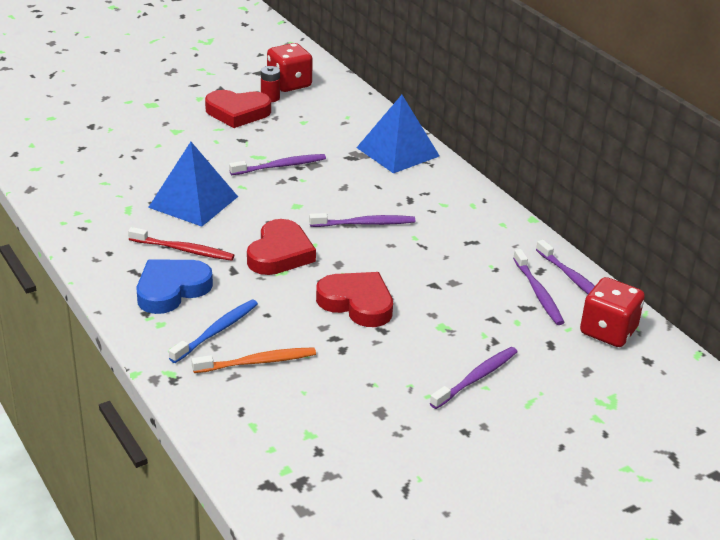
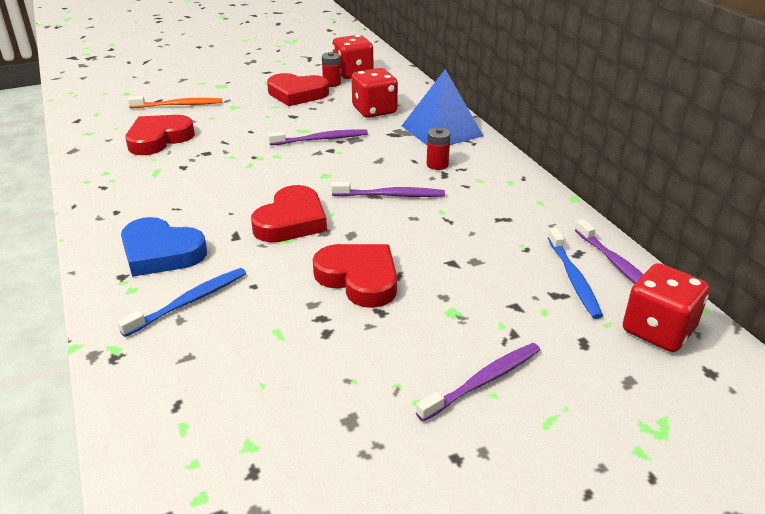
camera: 10 degrees right, 0 degrees up
red toothbrush [128,227,234,261] -> none
blue heart [137,260,213,314] -> blue heart turned 120 degrees counterclockwise [121,217,207,277]
blue pyramid [148,142,238,227] -> none
orange toothbrush [191,347,316,373] -> orange toothbrush moved to [128,96,222,108]
purple toothbrush [513,249,565,325] -> blue toothbrush [548,228,603,319]
none -> red heart [125,115,195,155]
none -> red dice [351,68,398,118]
none -> red battery [427,127,450,170]

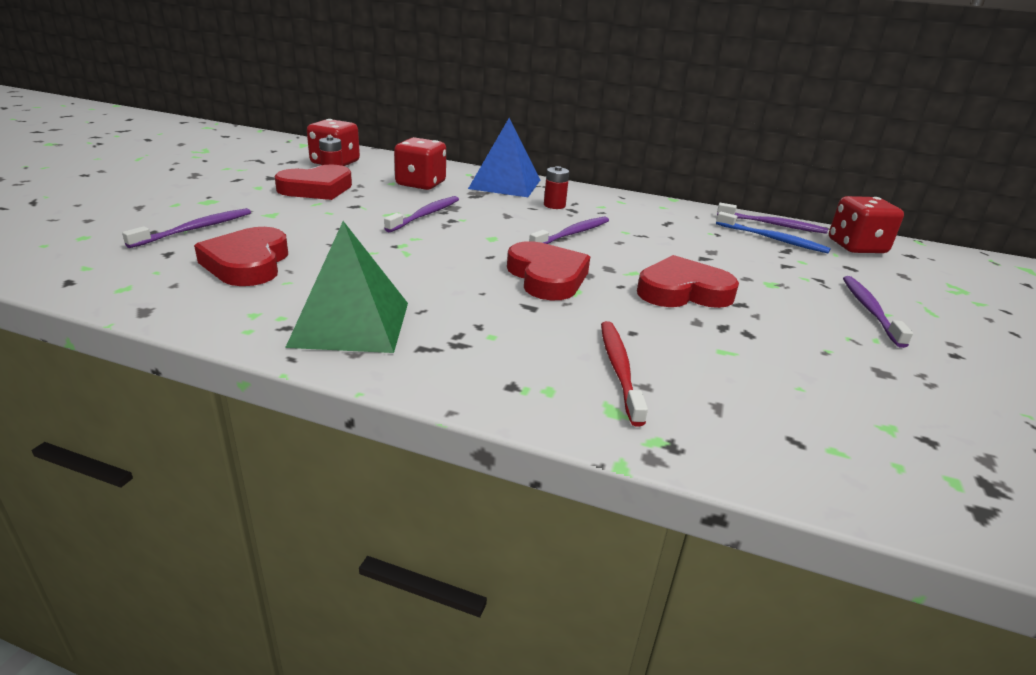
camera: 50 degrees left, 5 degrees down
blue toothbrush [117,268,246,337] -> red toothbrush [601,321,648,426]
blue heart [121,217,207,277] -> none
orange toothbrush [128,96,222,108] -> purple toothbrush [122,208,251,248]
none -> green pyramid [285,221,408,353]

